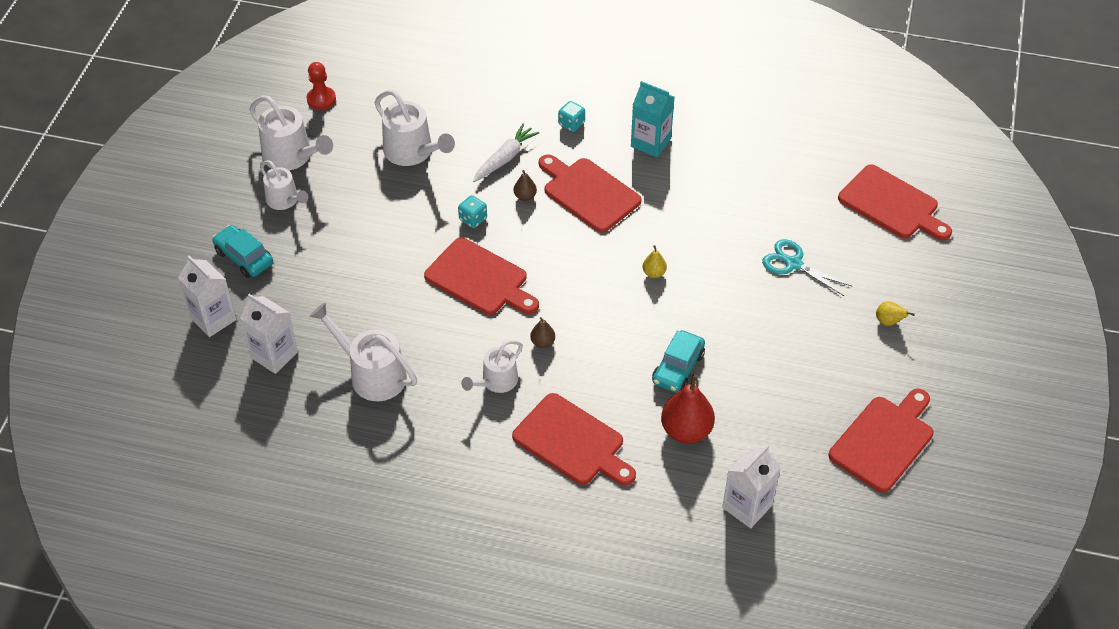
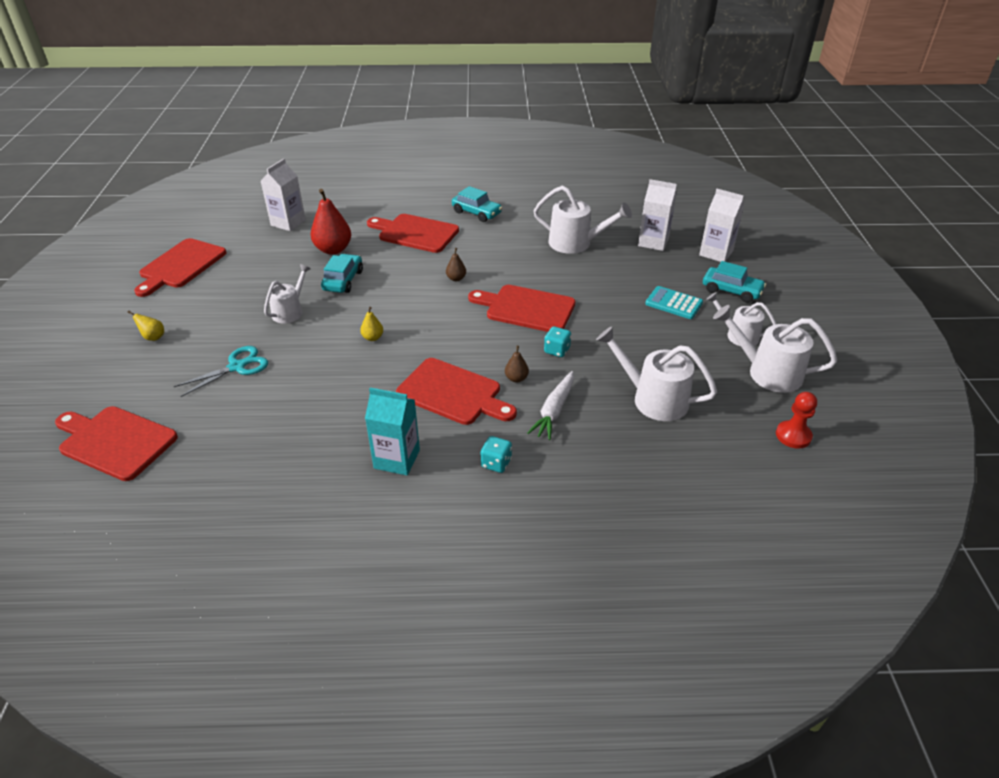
camera: 165 degrees right, 10 degrees down
white watering can [461,340,523,393] -> white watering can moved to [264,264,311,324]
turquoise scissors [762,239,852,296] -> turquoise scissors turned 60 degrees counterclockwise [174,346,268,397]
none -> turquoise car [452,186,502,222]
none -> turquoise calculator [645,286,703,319]

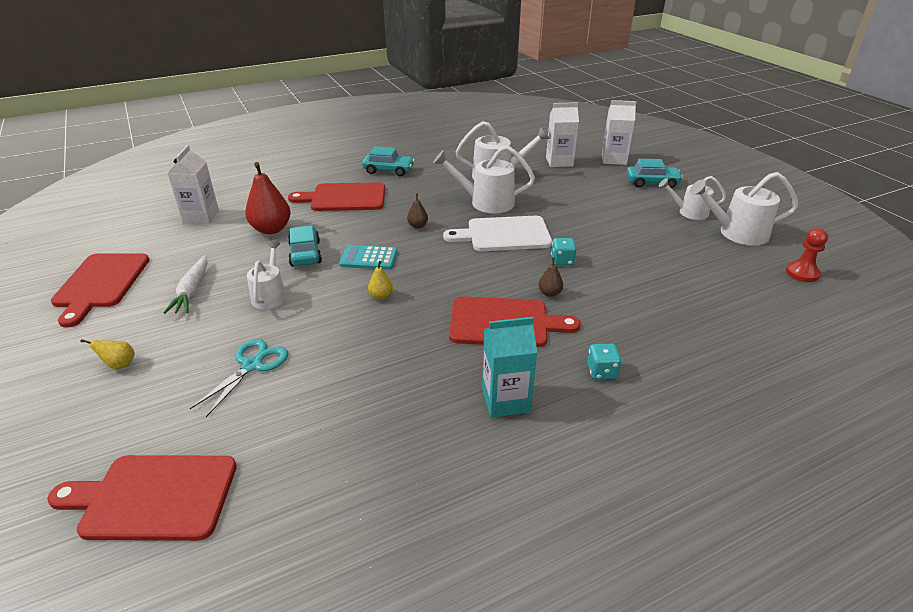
camera: 25 degrees left, 5 degrees down
red cutting board [468,285,575,332] -> white cutting board [443,216,552,251]
white carrot [527,371,574,440] -> white carrot moved to [163,255,208,314]
white watering can [596,326,717,421] -> white watering can moved to [433,145,535,213]
turquoise calculator [645,286,703,319] -> turquoise calculator moved to [339,245,397,270]

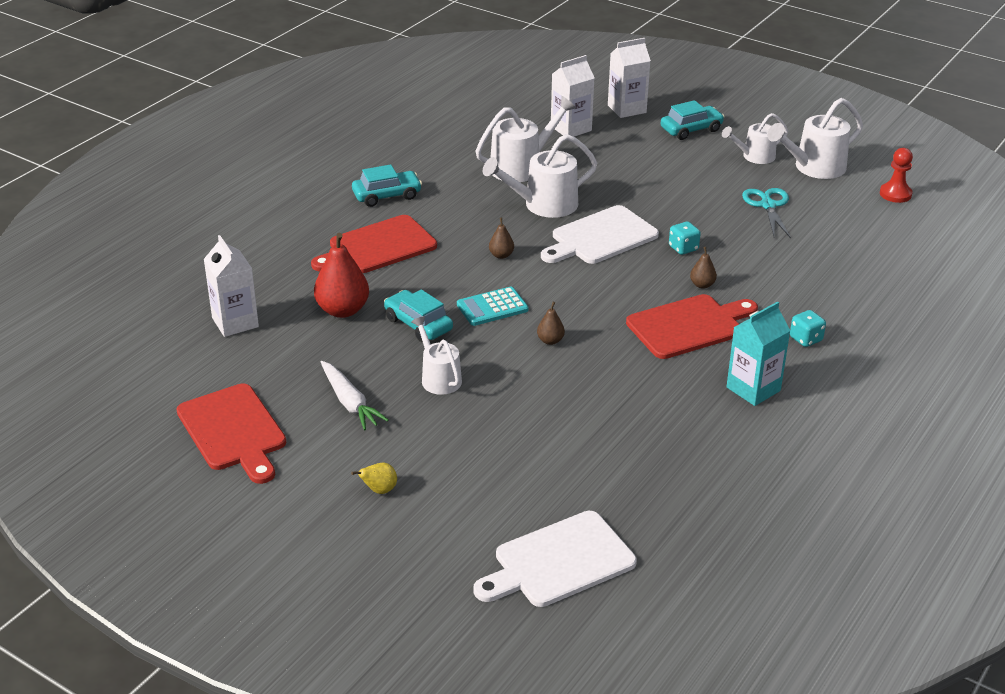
camera: 30 degrees left, 0 degrees up
red cutting board [47,455,237,541] -> white cutting board [473,511,637,607]
turquoise scissors [190,339,288,417] -> turquoise scissors moved to [742,188,791,238]
yellow pear [368,261,393,300] -> brown pear [537,302,565,345]

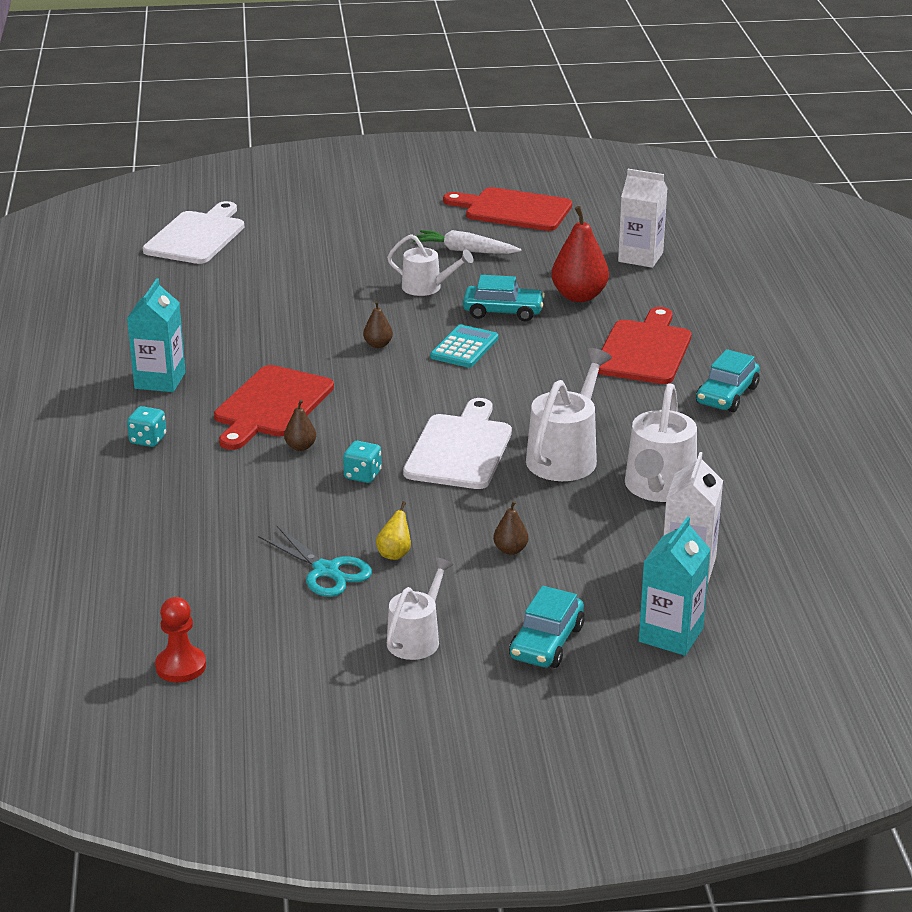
camera: 140 degrees right, 5 degrees down
yellow pear [351,463,397,494] -> yellow pear moved to [376,501,411,560]
brown pear [489,218,514,259] -> brown pear moved to [493,501,528,555]
white carton [608,38,651,118] -> turquoise carton [639,517,711,656]
white watering can [767,98,863,179] -> none

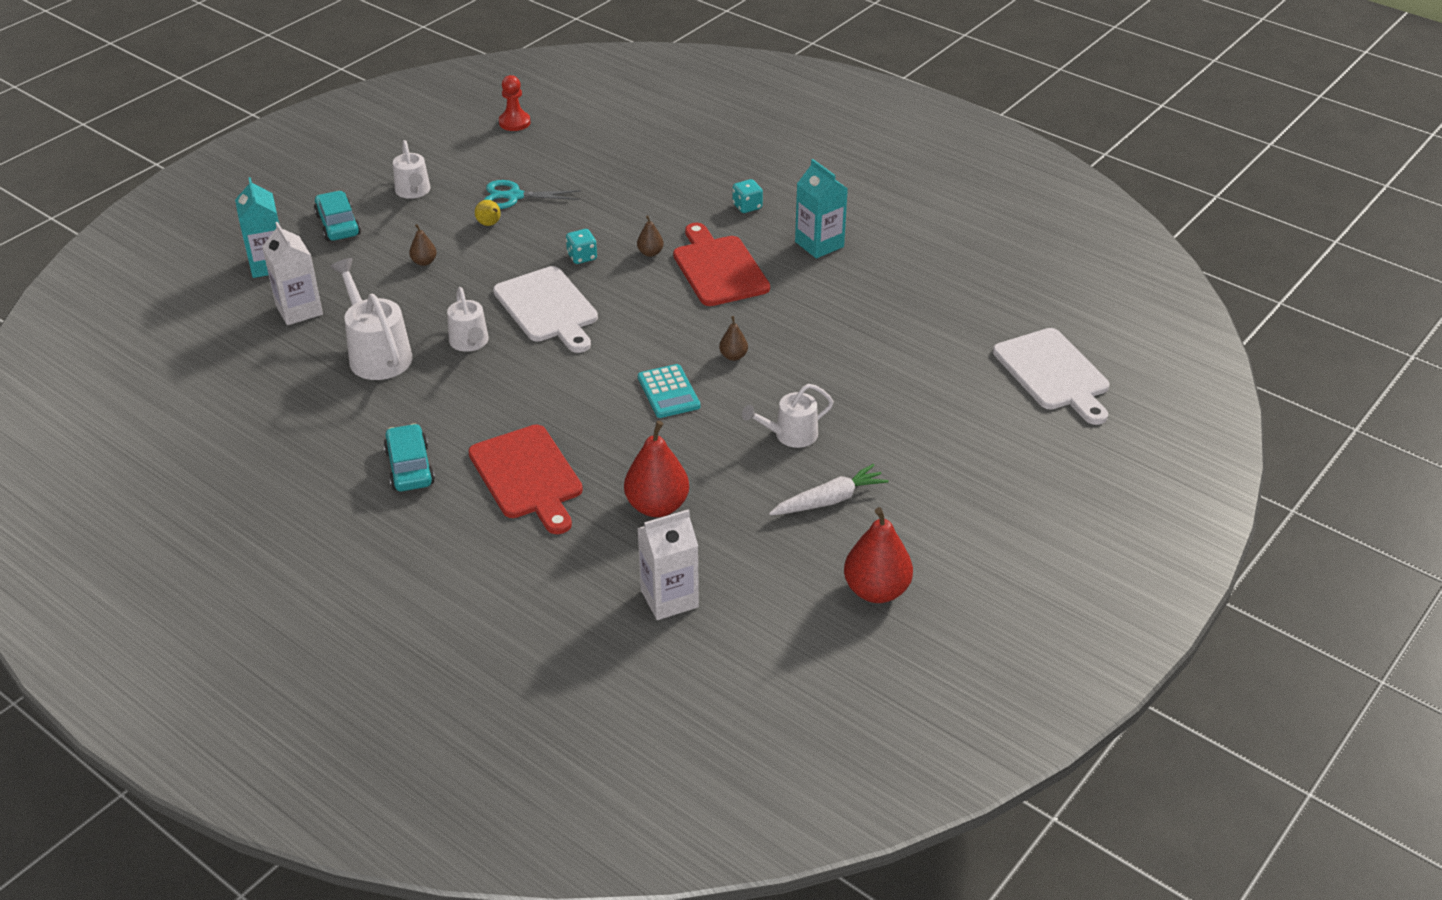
camera: 135 degrees right, 10 degrees up
red cutting board [443,187,572,231] -> red pear [844,507,913,603]
turquoise car [463,275,545,321] -> none
white watering can [526,348,612,481] -> white watering can [447,287,489,352], size x0.64

